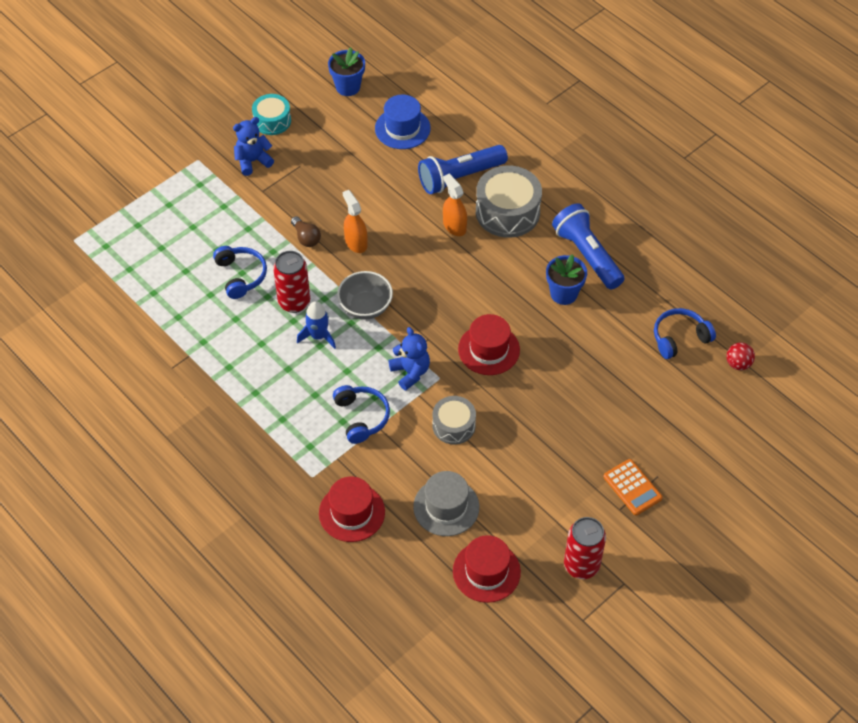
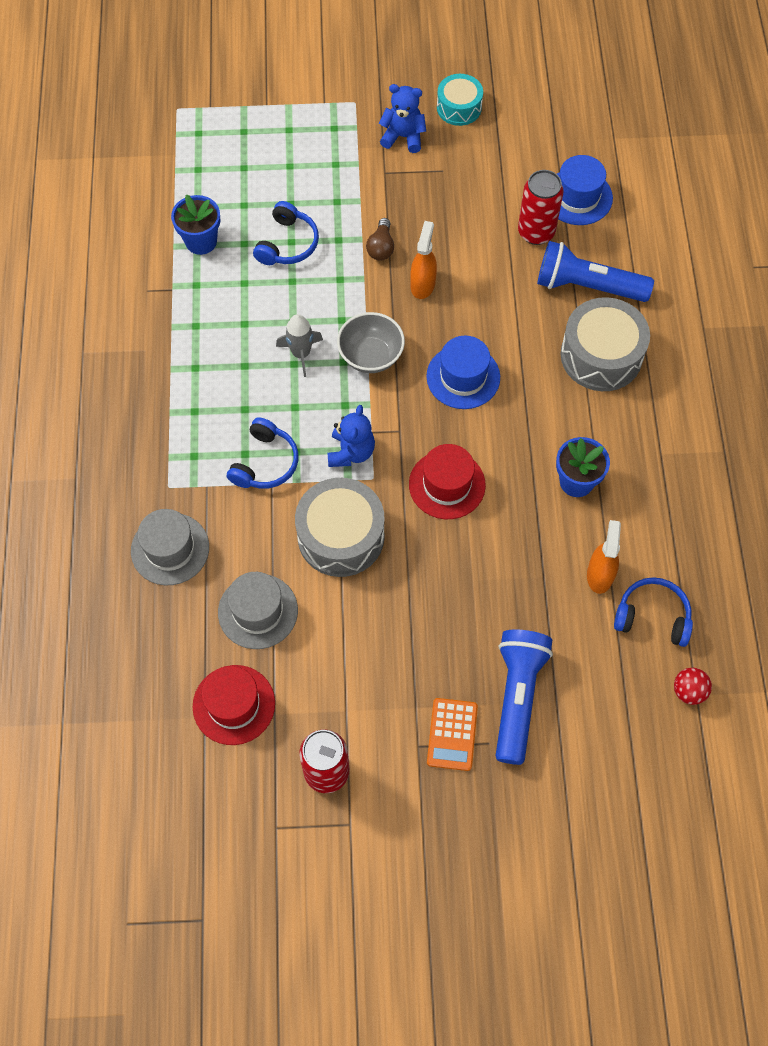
camera: 40 degrees right, 10 degrees up
red can [273,251,310,313] -> red can moved to [518,170,564,245]
blue rocket [297,301,336,349] -> grey rocket [276,314,323,377]
red hat [319,477,385,542] -> grey hat [131,509,209,585]
blue flower pot [328,47,365,96] -> blue flower pot moved to [171,194,220,255]
grey drum [432,396,476,444] -> grey drum [295,478,385,577], size x1.65
orange spray bottle [443,174,467,236] -> orange spray bottle moved to [587,520,621,594]
blue flashlight [552,203,624,290] -> blue flashlight moved to [496,629,553,765]
none -> blue hat [426,336,500,409]

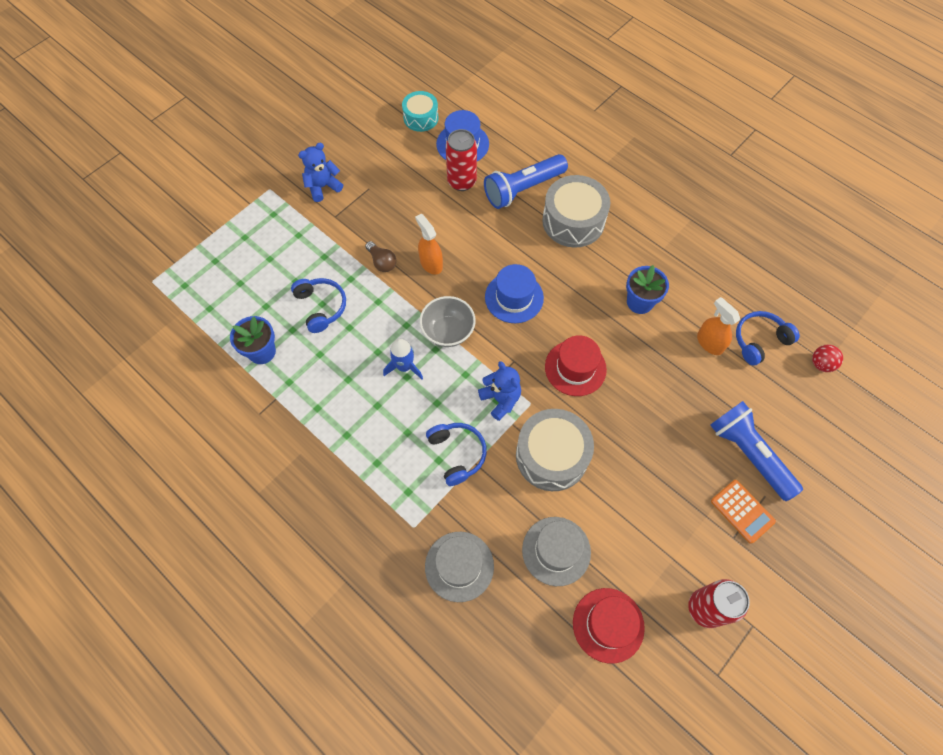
camera: 45 degrees left, 0 degrees up
grey rocket [276,314,323,377] -> blue rocket [383,339,423,379]
turquoise drum [437,74,483,126] -> turquoise drum moved to [402,91,439,132]

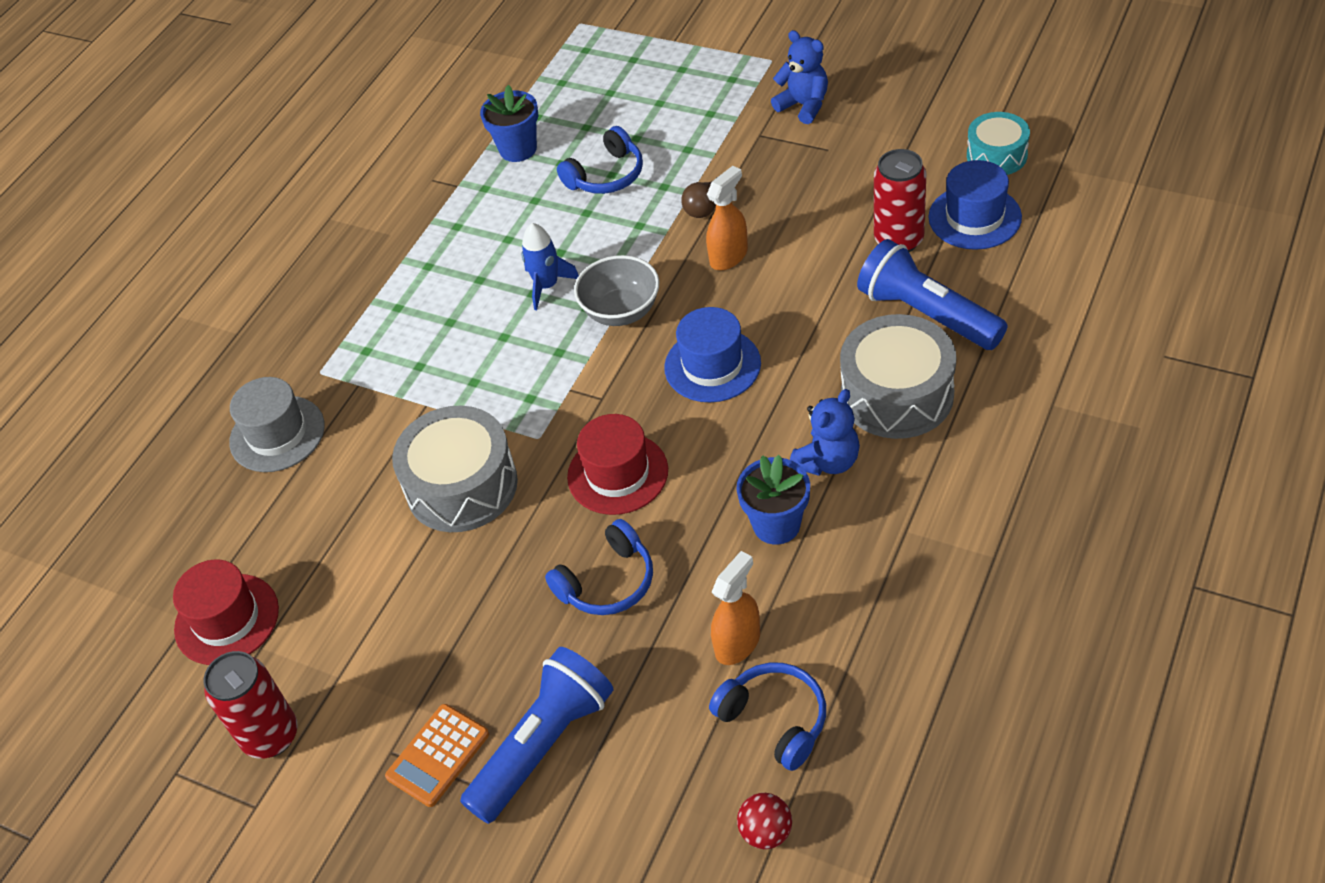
camera: 80 degrees right, 15 degrees down
blue headphones [426,423,487,486] -> blue headphones moved to [545,519,653,615]
blue teddy bear [478,361,521,421] -> blue teddy bear moved to [790,389,860,476]
grey hat [522,517,591,586] -> none

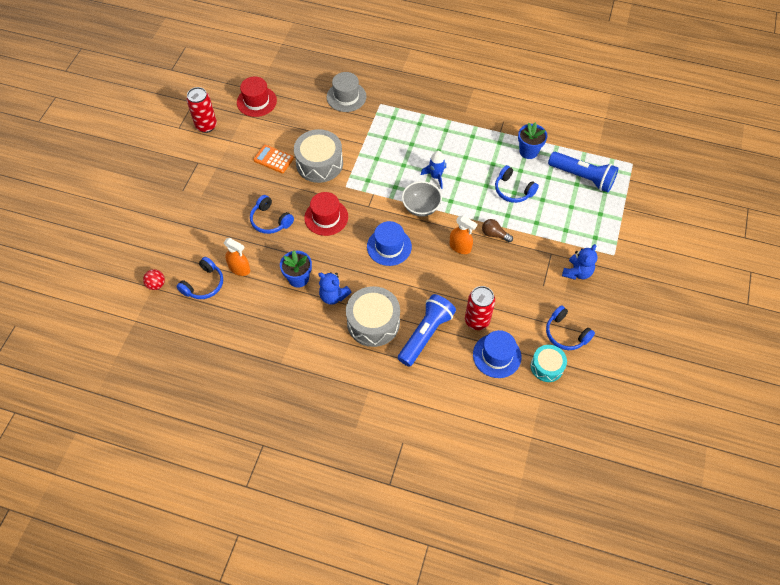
camera: 75 degrees right, 10 degrees up
orange calculator [385,704,489,807] -> orange calculator moved to [253,145,294,173]
blue flashlight [460,647,614,824] -> blue flashlight moved to [548,152,618,192]
none -> blue headphones [546,305,595,350]

